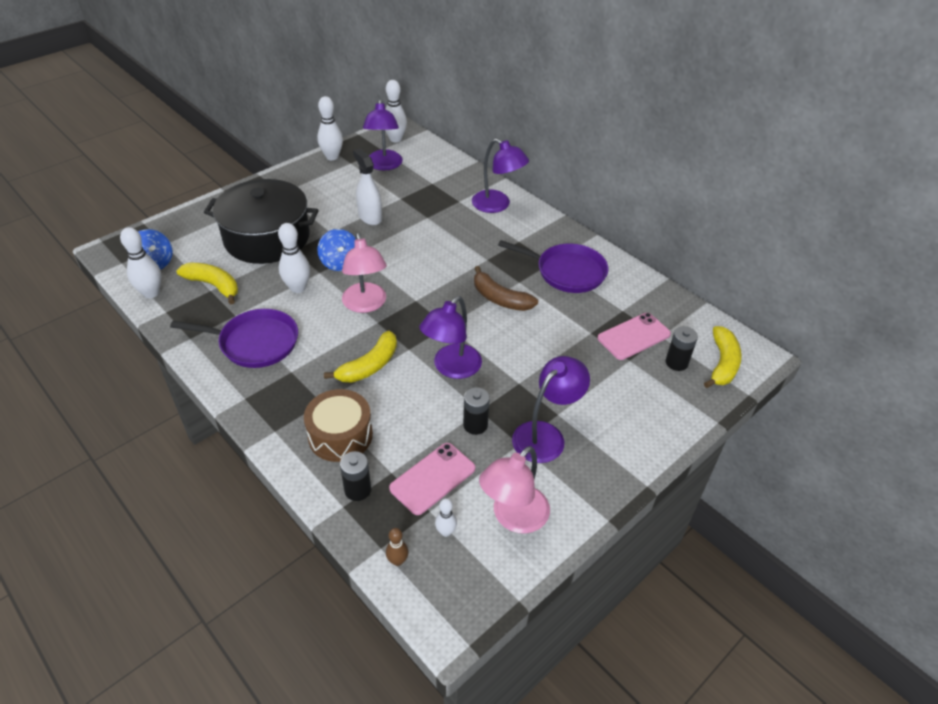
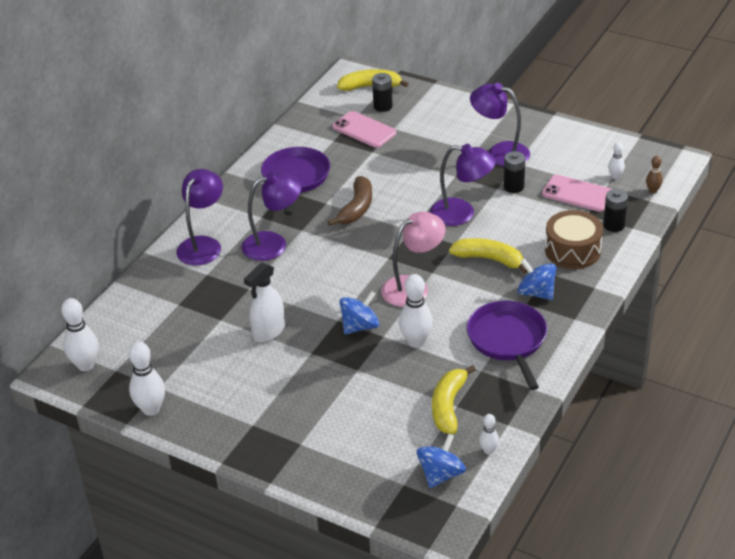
camera: 105 degrees left, 5 degrees down
white bowling pin [120,227,161,298] -> white bowling pin [479,414,499,454], size x0.54
black pot [204,179,319,264] -> none
purple lamp [363,99,403,170] -> purple lamp moved to [241,172,302,261]
pink lamp [479,446,550,534] -> none
none -> blue spinning top [518,258,556,300]

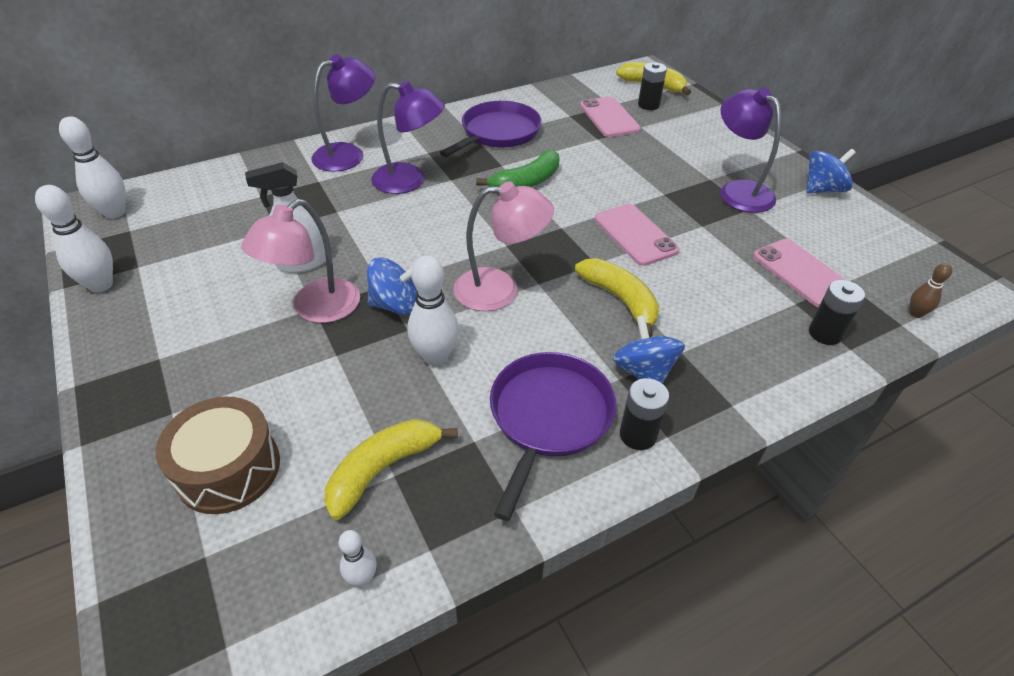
camera: 30 degrees right, 5 degrees up
brown banana [328,176,372,226] -> green banana [476,150,560,187]
blue spinning top [416,434,466,488] -> blue spinning top moved to [806,149,856,194]
purple lamp [430,144,496,226] -> pink phone [595,204,680,266]
black battery [504,151,525,193] -> black battery moved to [620,378,669,450]
brown drum [545,210,603,269] -> brown drum moved to [156,396,280,514]
white bowling pin [608,142,625,179] -> none
none -> pink lamp [241,199,360,323]

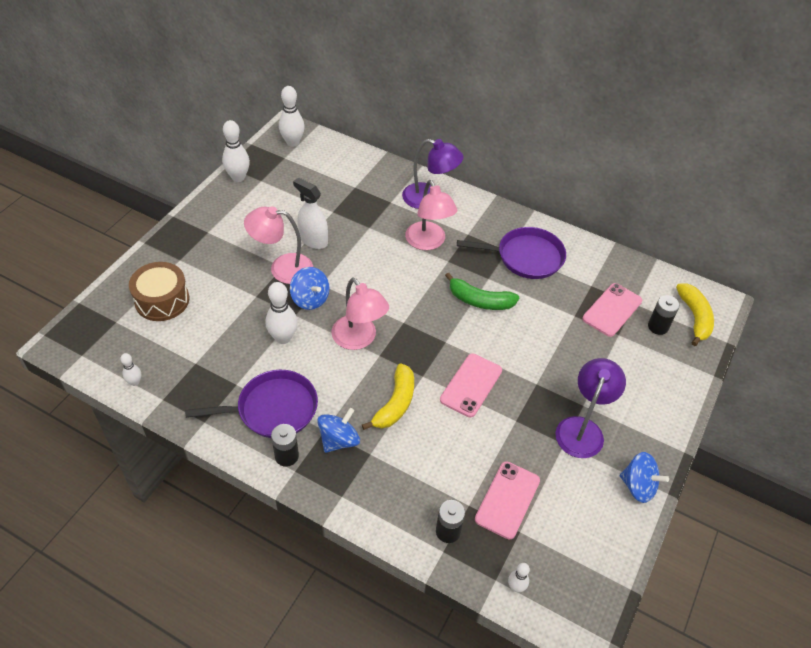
camera: 55 degrees right, 5 degrees up
yellow banana [324,419,458,520] -> none
purple lamp [371,81,445,194] -> pink lamp [405,180,457,250]
brown bowling pin [910,263,952,318] -> white bowling pin [508,563,530,592]

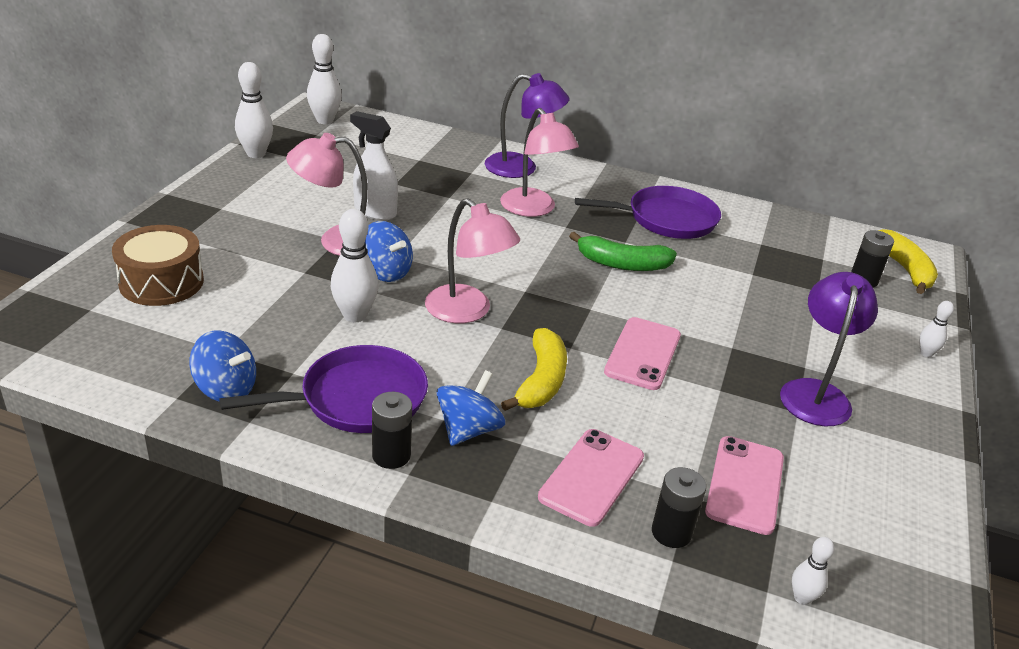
camera: 10 degrees left, 15 degrees down
white bowling pin [120,353,141,386] -> white bowling pin moved to [919,301,954,357]
pink phone [582,283,642,337] -> pink phone moved to [538,429,644,527]
blue spinning top [620,452,669,503] -> blue spinning top moved to [190,330,256,402]

